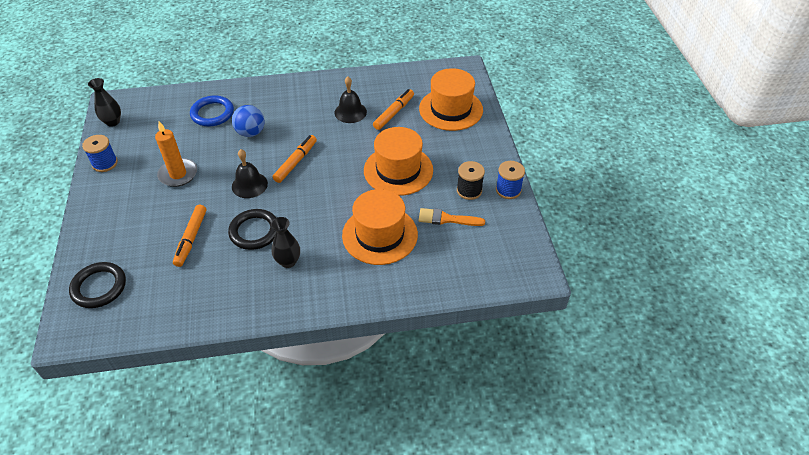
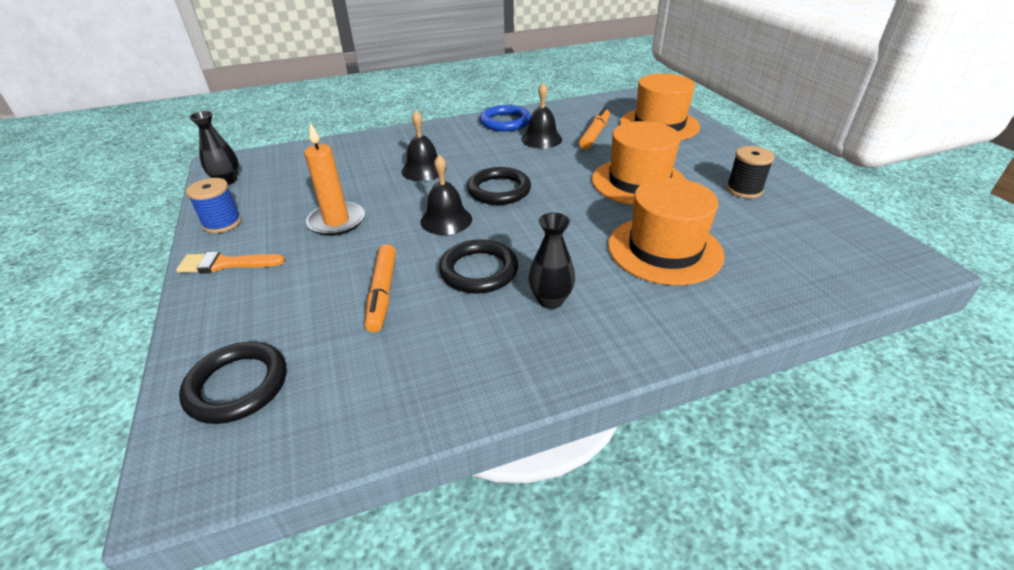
camera: 10 degrees left, 10 degrees down
blue ring [190,95,234,127] -> blue ring moved to [480,105,531,131]
blue ball [232,105,264,137] -> black bell [402,111,446,181]
orange marker [273,135,317,183] -> black ring [467,167,531,205]
orange brush [419,208,485,226] -> orange brush moved to [176,251,285,273]
blue spool [496,161,525,199] -> none

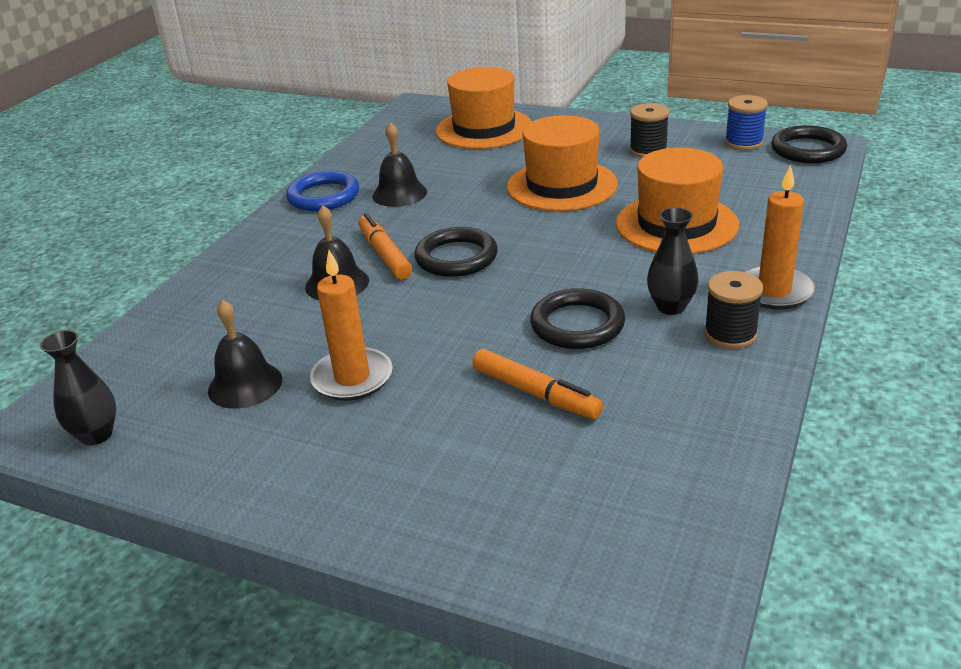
camera: 45 degrees left, 5 degrees down
orange brush [176,251,285,273] -> none
black ring [179,342,286,424] -> black ring moved to [772,125,847,163]
blue spool [186,178,242,233] -> blue spool moved to [725,95,768,150]
black bell [420,155,472,235] -> black bell moved to [208,300,282,409]
orange marker [579,107,610,149] -> orange marker moved to [358,213,412,279]
none -> black spool [704,271,763,349]
none -> orange candle [743,165,815,309]

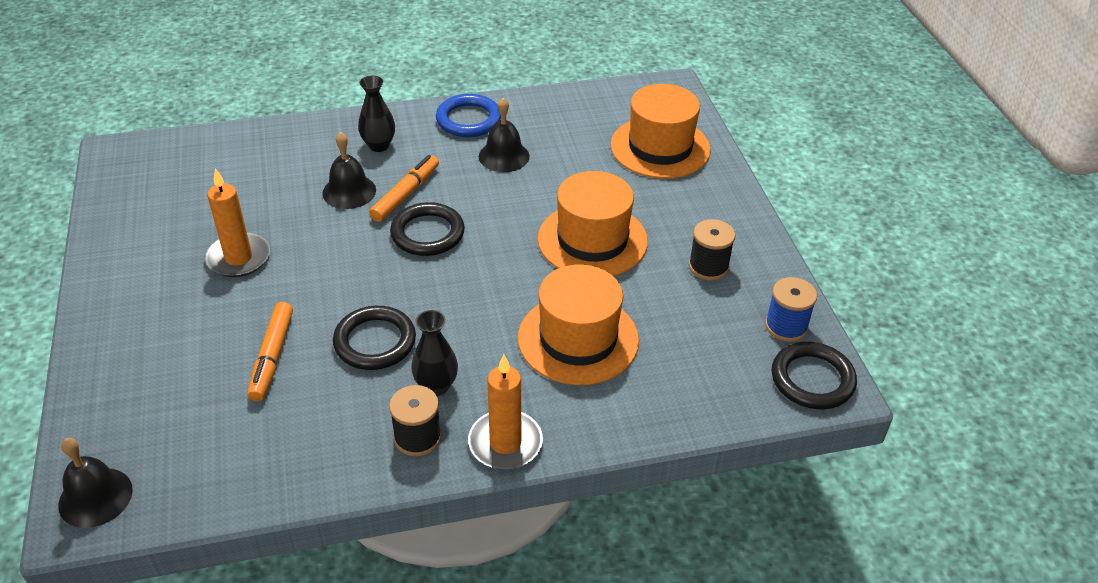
camera: 50 degrees right, 10 degrees up
black vase [40,330,116,445] -> black vase moved to [358,75,395,152]
black bell [208,300,282,409] -> black bell moved to [58,438,133,528]

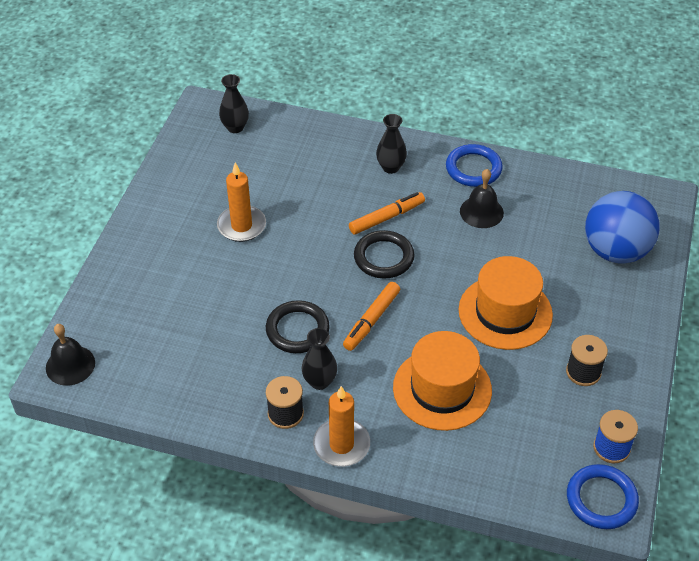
camera: 30 degrees right, 5 degrees up
orange marker [247,302,293,401] -> orange marker moved to [343,282,400,351]
black bell [322,132,376,209] -> none
orange hat [611,84,711,179] -> blue ball [585,191,659,264]
black ring [772,342,857,409] -> blue ring [567,464,639,529]
none -> black vase [219,74,249,133]

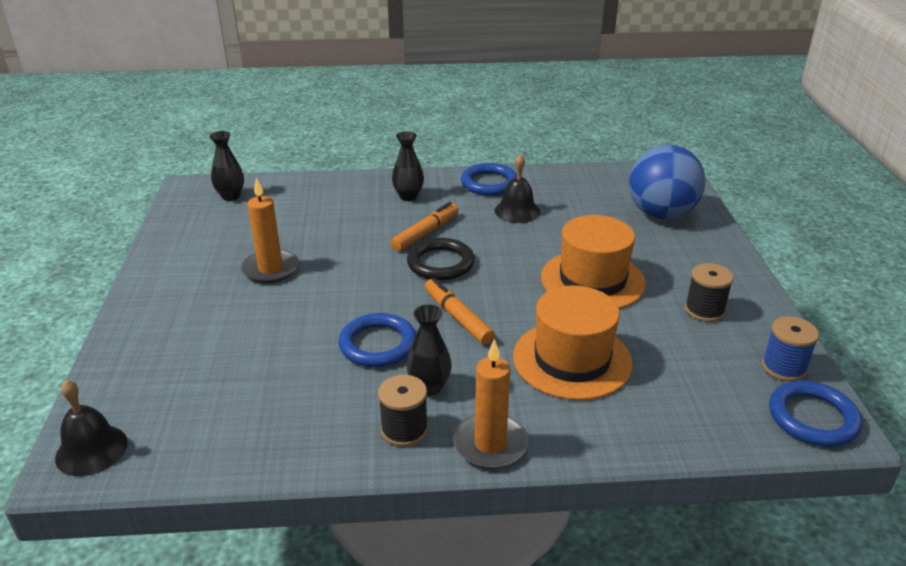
camera: 20 degrees left, 15 degrees down
black ring [266,300,330,353] -> blue ring [339,313,416,367]
orange marker [343,282,400,351] -> orange marker turned 135 degrees clockwise [425,278,495,345]

